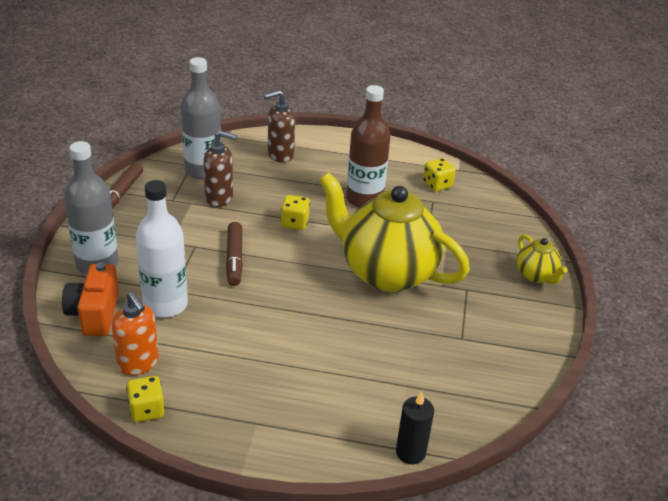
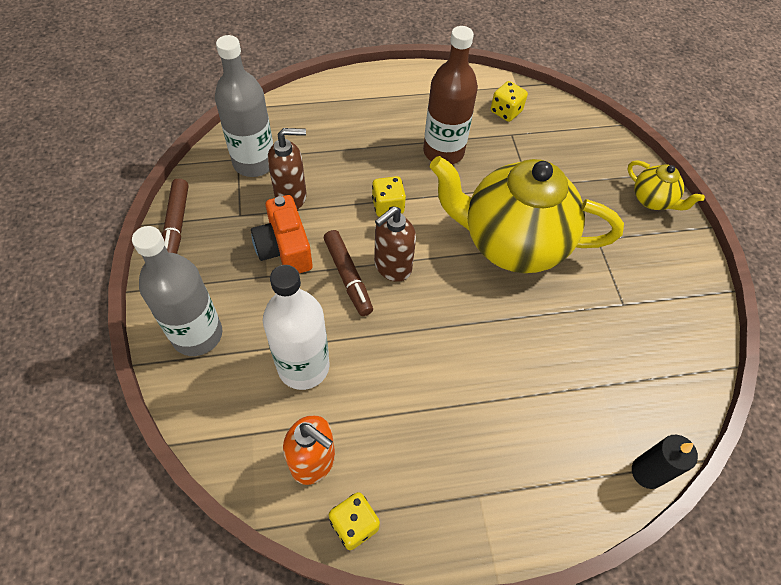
camera: 20 degrees left, 20 degrees up
orange camera [62,262,119,336] -> orange camera moved to [251,195,312,273]
brown soap dispenser [264,90,295,163] -> brown soap dispenser moved to [374,206,416,282]

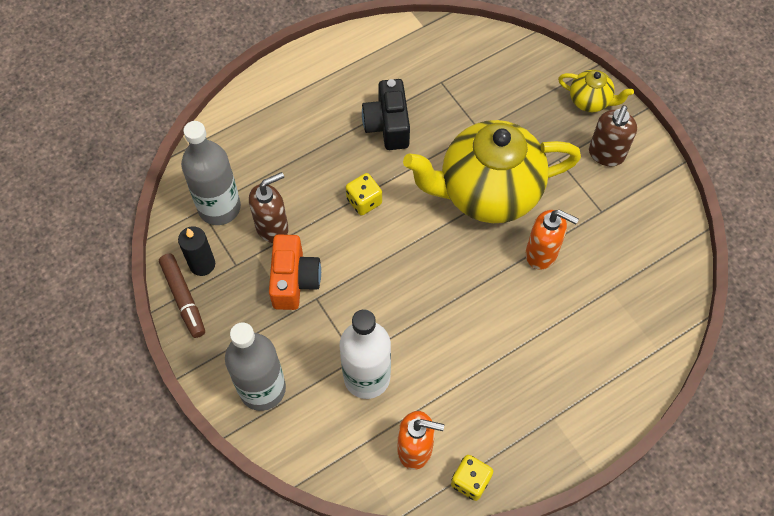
camera: 20 degrees left, 5 degrees up
orange camera [251,195,312,273] -> orange camera turned 135 degrees counterclockwise [269,234,321,310]
brown marker [324,230,373,316] -> none
brown soap dispenser [374,206,416,282] -> brown soap dispenser moved to [589,105,637,166]
brown bottle [423,26,478,165] -> black camera [362,79,410,150]
yellow dice [491,81,528,122] -> none
black candle [632,435,698,489] -> black candle moved to [178,226,215,276]
none -> orange soap dispenser [525,210,579,269]

